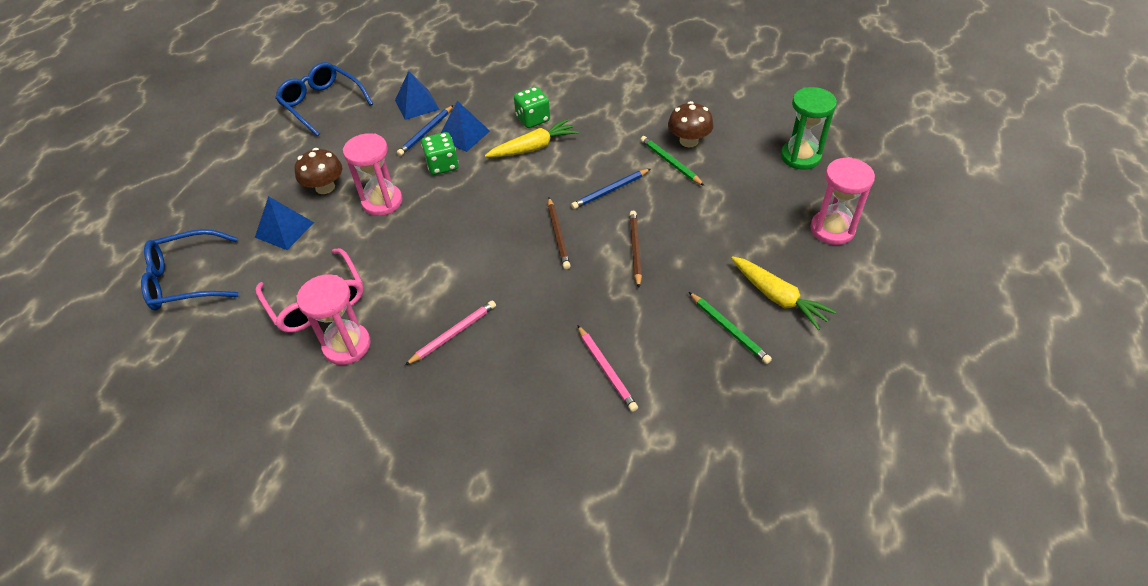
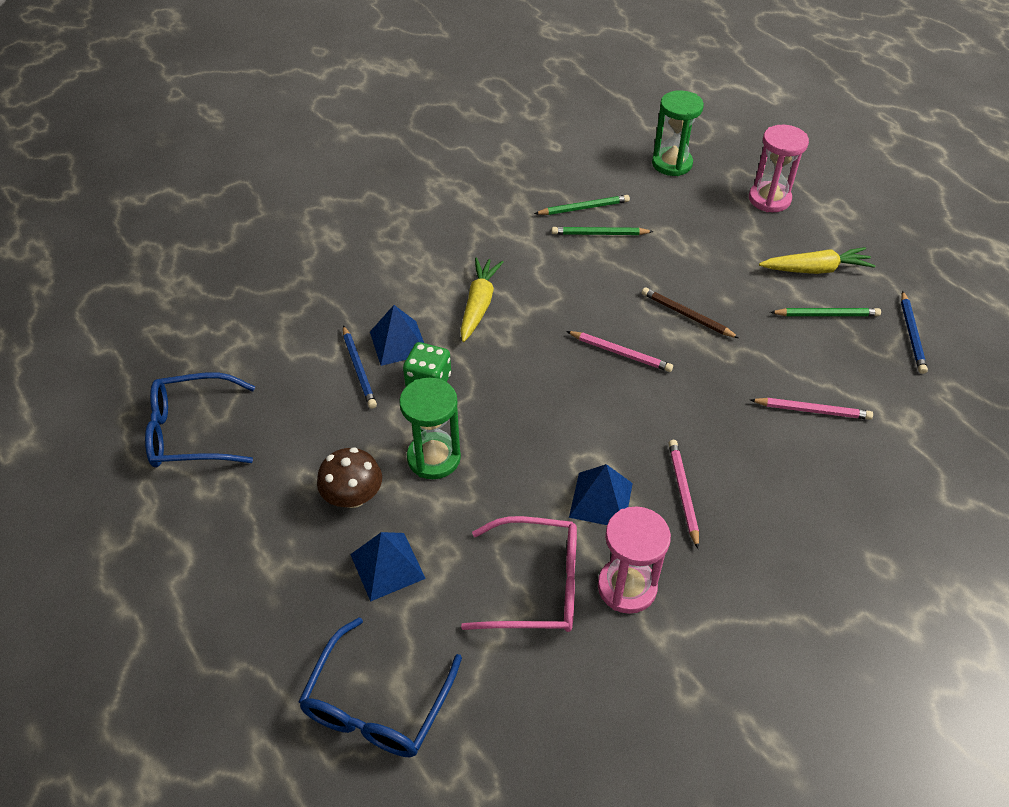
camera: 55 degrees left, 0 degrees up
pink hourglass [343,133,403,216] -> green hourglass [399,378,461,479]
blue pyramid [395,71,440,120] -> blue pyramid moved to [569,464,633,525]
green dice [514,87,550,128] -> none
brown pencil [548,198,571,269] -> pink pencil [566,331,673,372]
blue pencil [571,169,650,209] -> blue pencil moved to [901,291,928,374]
brown mushroom [668,101,713,147] -> green pencil [534,195,630,215]

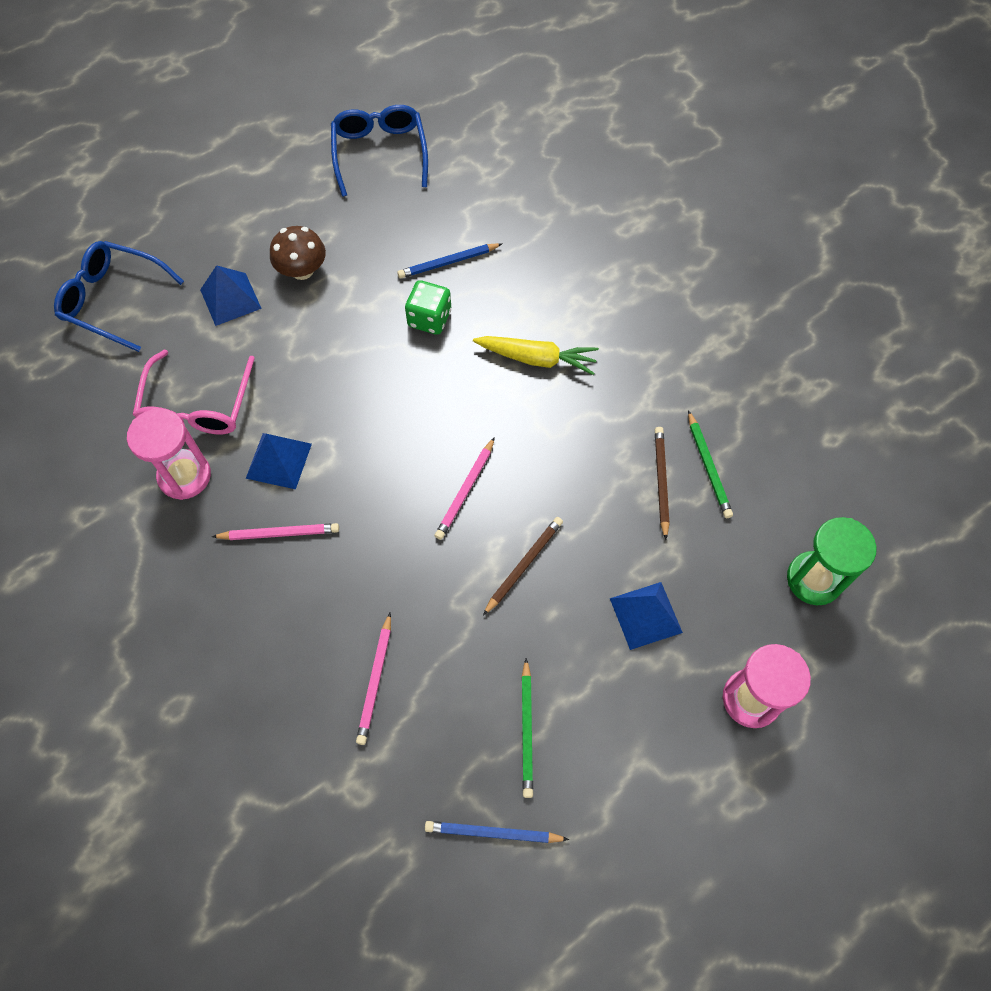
camera: 90 degrees right, 15 degrees up
blue pyramid [370,305,424,366] -> blue pyramid moved to [610,582,683,650]
green hourglass [399,378,461,479] -> none
green pencil [552,227,654,235] -> brown pencil [655,427,669,540]
yellow carrot [759,247,875,274] -> none

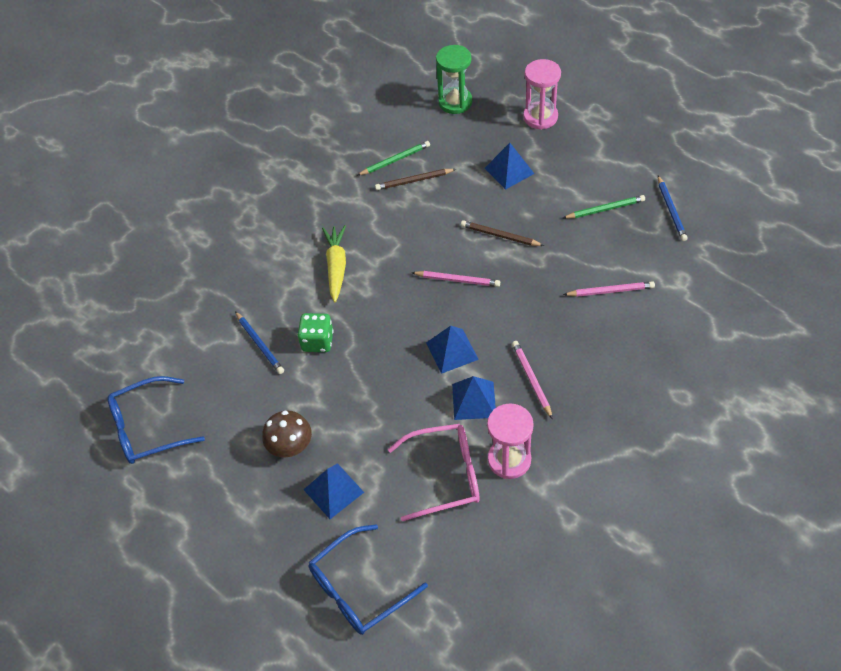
camera: 100 degrees left, 10 degrees down
blue glasses [54,241,184,352] -> blue glasses turned 45 degrees clockwise [309,524,428,635]
none -> blue pyramid [426,326,479,374]

